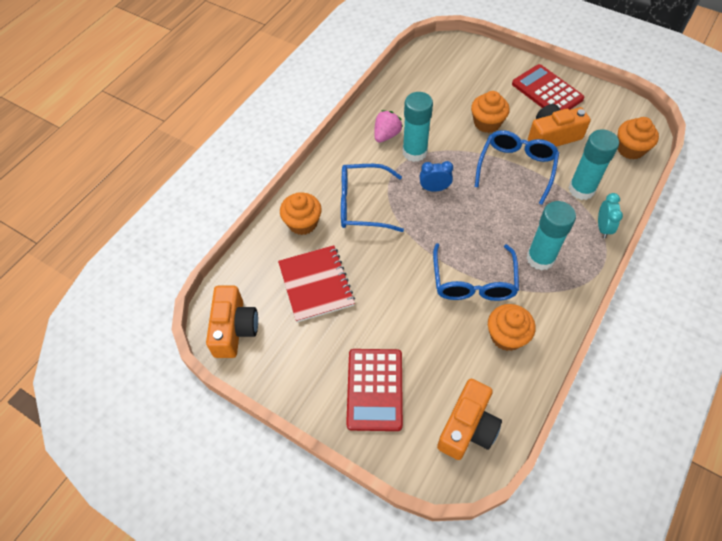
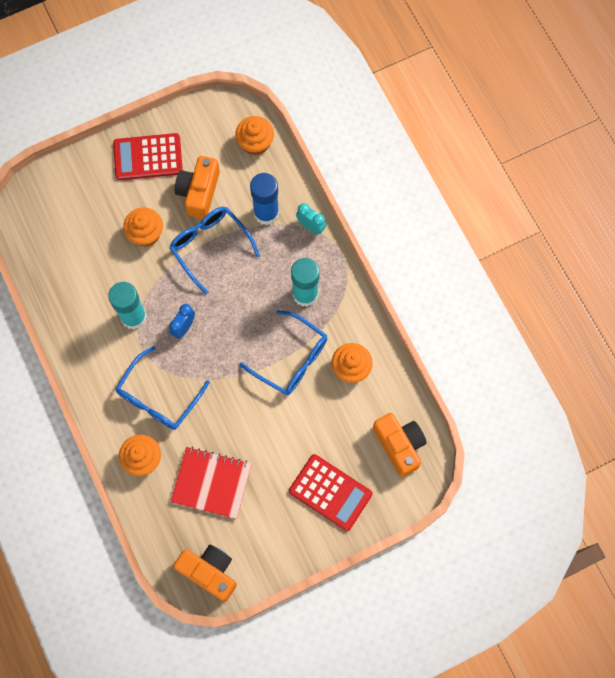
camera: 60 degrees left, 15 degrees up
pink strawberry [374,110,403,143] -> none
turquoise glue stick [568,129,619,200] -> blue glue stick [250,173,279,225]

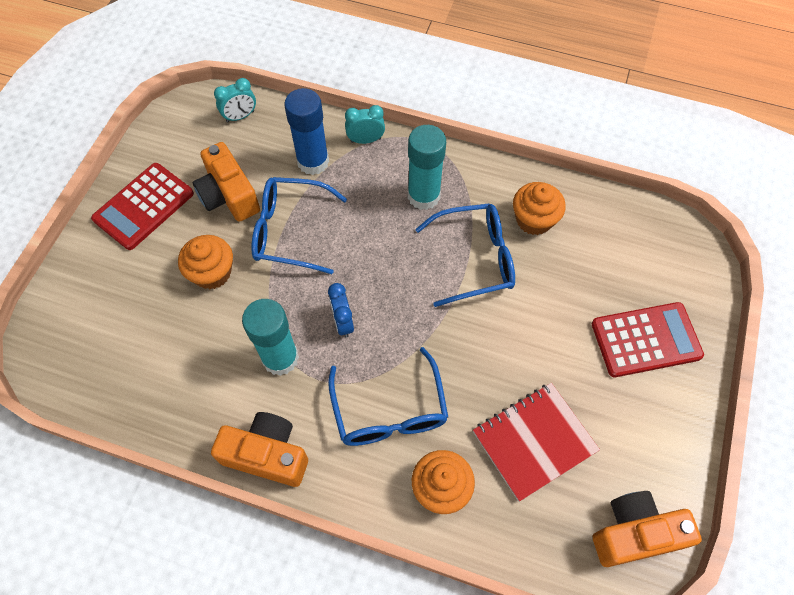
camera: 45 degrees left, 10 degrees down
orange cupcake [235,116,274,155] -> turquoise clock [214,78,256,122]
orange camera [373,413,427,477] -> orange camera moved to [211,412,308,487]

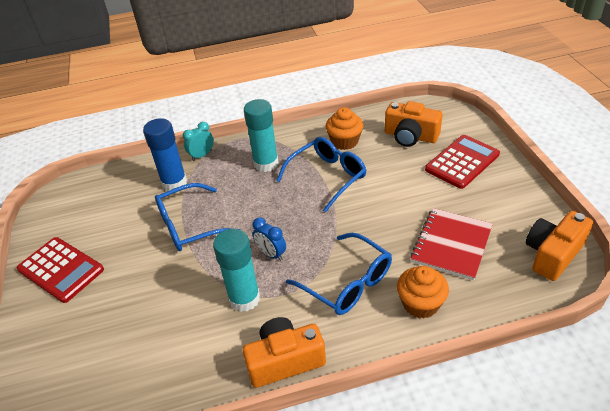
camera: 30 degrees left, 20 degrees down
red calculator [91,163,194,250] -> red calculator turned 60 degrees counterclockwise [17,237,104,303]
orange cupcake [178,235,233,289] -> none
orange camera [193,142,260,222] -> orange camera moved to [385,101,442,147]
turquoise clock [214,78,256,122] -> none

